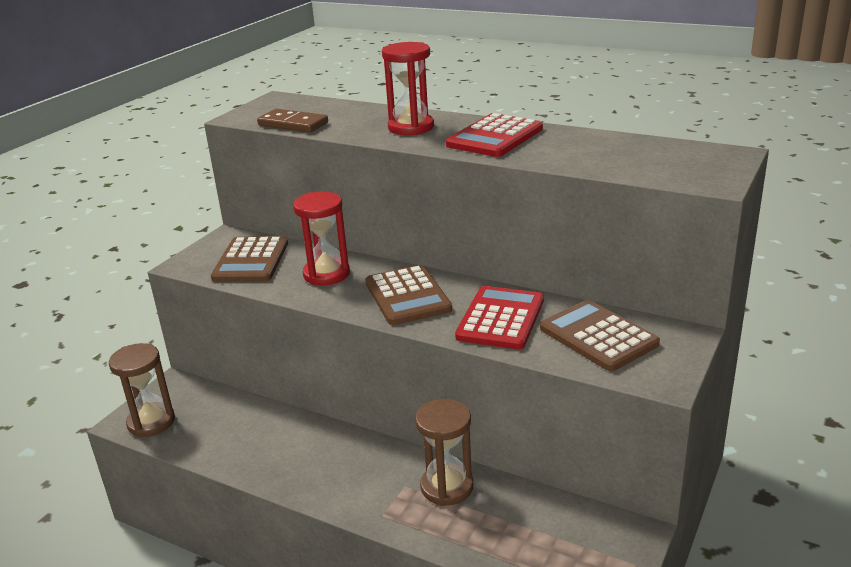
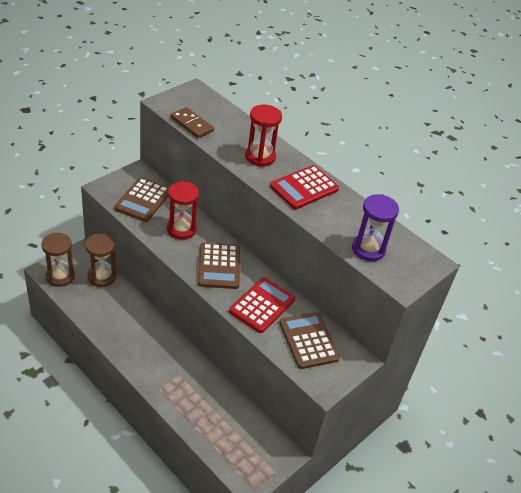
camera: 10 degrees right, 15 degrees up
brown hourglass [415,399,473,506] -> brown hourglass moved to [85,233,116,287]
none -> purple hourglass [352,194,399,261]

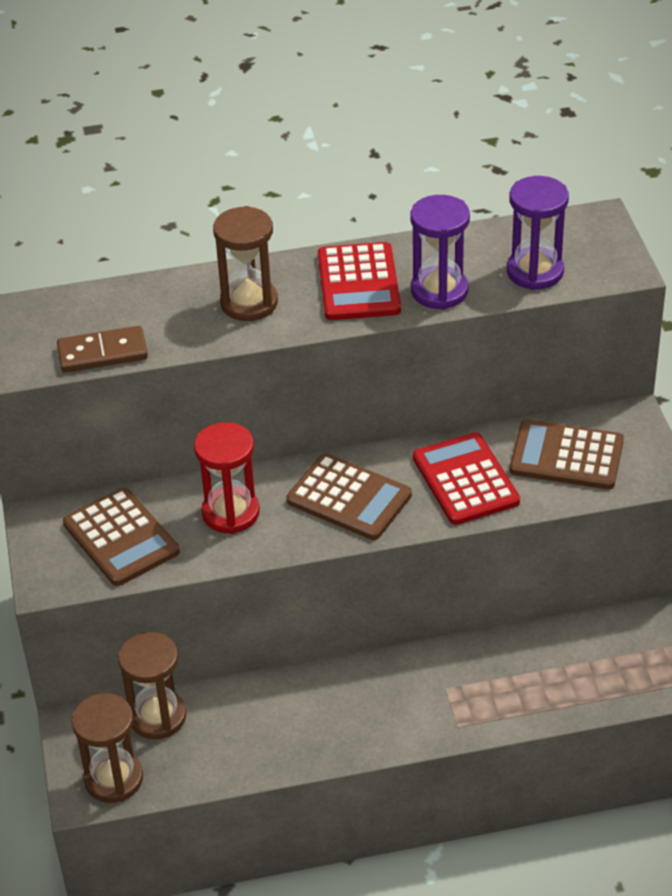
camera: 50 degrees left, 0 degrees up
red hourglass [245,105,282,167] -> brown hourglass [213,206,278,321]
none -> purple hourglass [410,195,470,310]

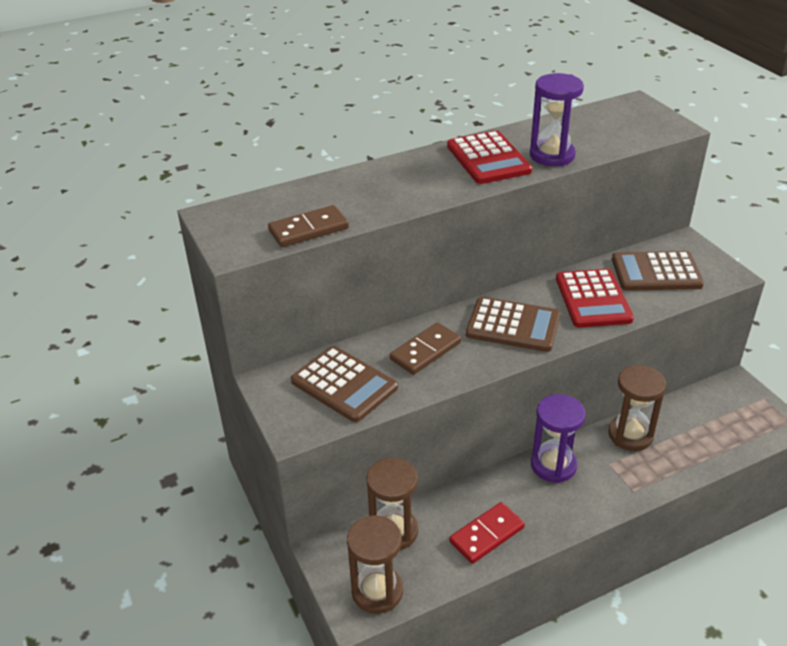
camera: 15 degrees left, 5 degrees down
red hourglass [194,422,260,534] -> brown domino [390,322,461,375]
brown hourglass [213,206,278,321] -> brown hourglass moved to [608,365,666,451]
red calculator [413,432,520,525] -> red calculator turned 150 degrees counterclockwise [556,269,634,328]
purple hourglass [507,176,569,290] -> purple hourglass moved to [531,394,586,483]
none -> red domino [449,502,525,564]

